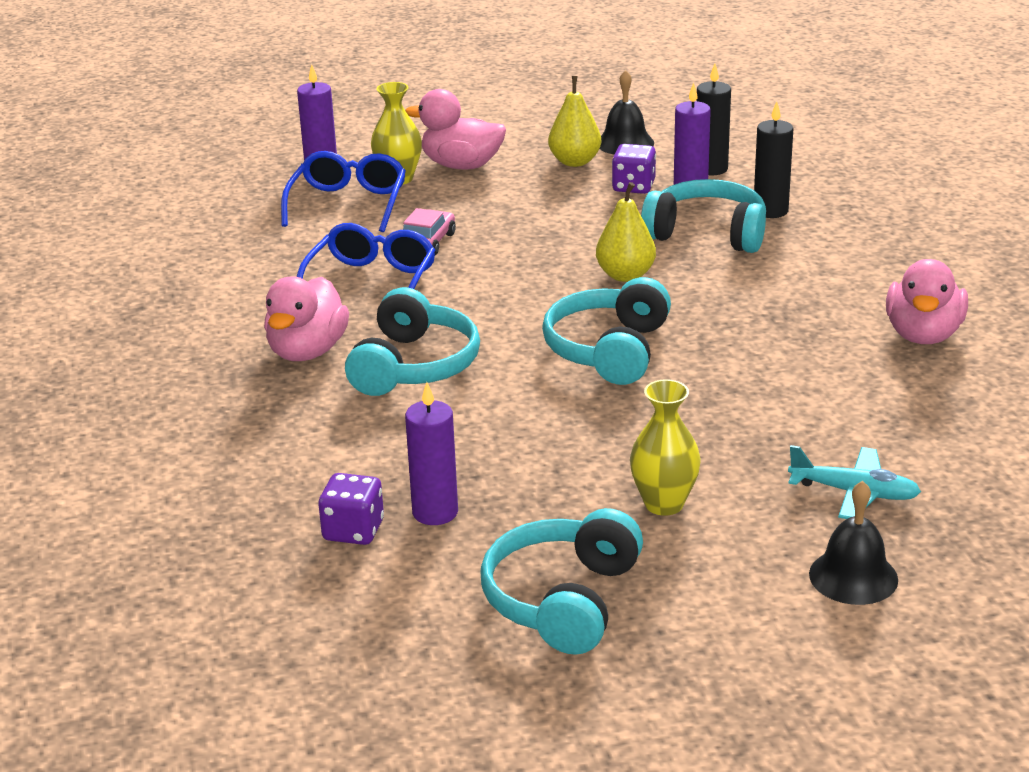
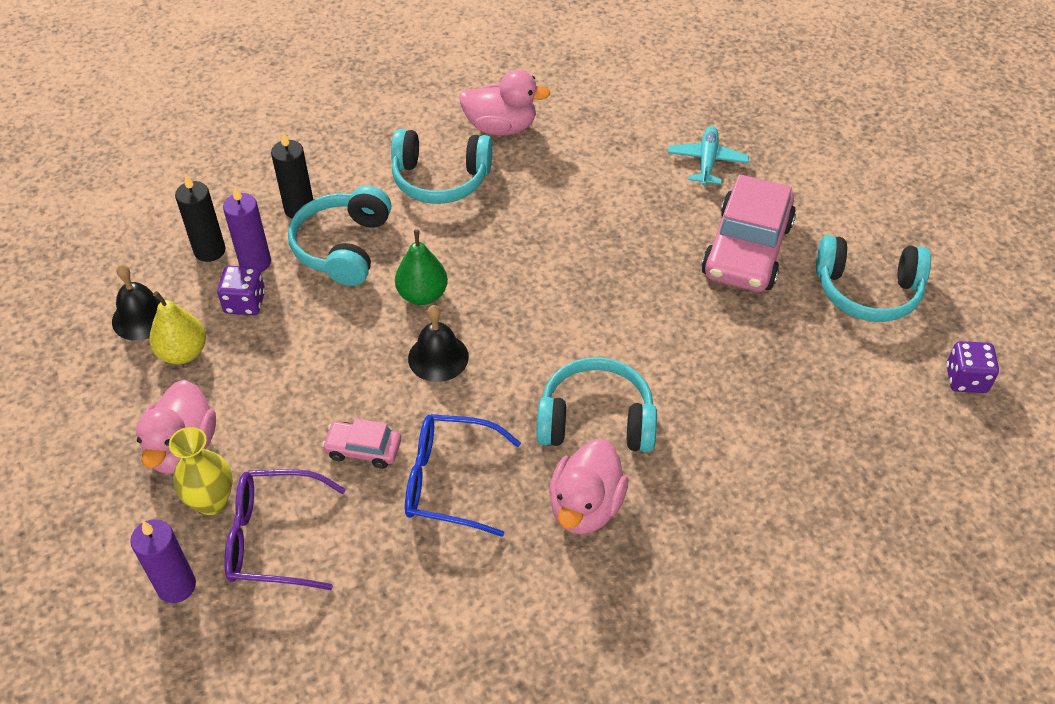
camera: 100 degrees left, 20 degrees up
pink duck [264,276,349,361] -> pink duck turned 105 degrees clockwise [549,439,629,534]
blue glasses [281,151,406,232] -> purple glasses [224,469,346,590]
purple dice [318,473,384,545] -> purple dice moved to [946,341,999,393]
purple candle [405,382,458,525] -> none
turquoise headphones [542,277,671,385] -> turquoise headphones moved to [391,129,493,204]
yellow pear [596,182,656,282] -> green pear [395,230,448,305]
yellow vase [630,379,701,516] -> pink car [701,174,796,292]
black bell [809,480,898,605] -> black bell moved to [408,305,469,382]

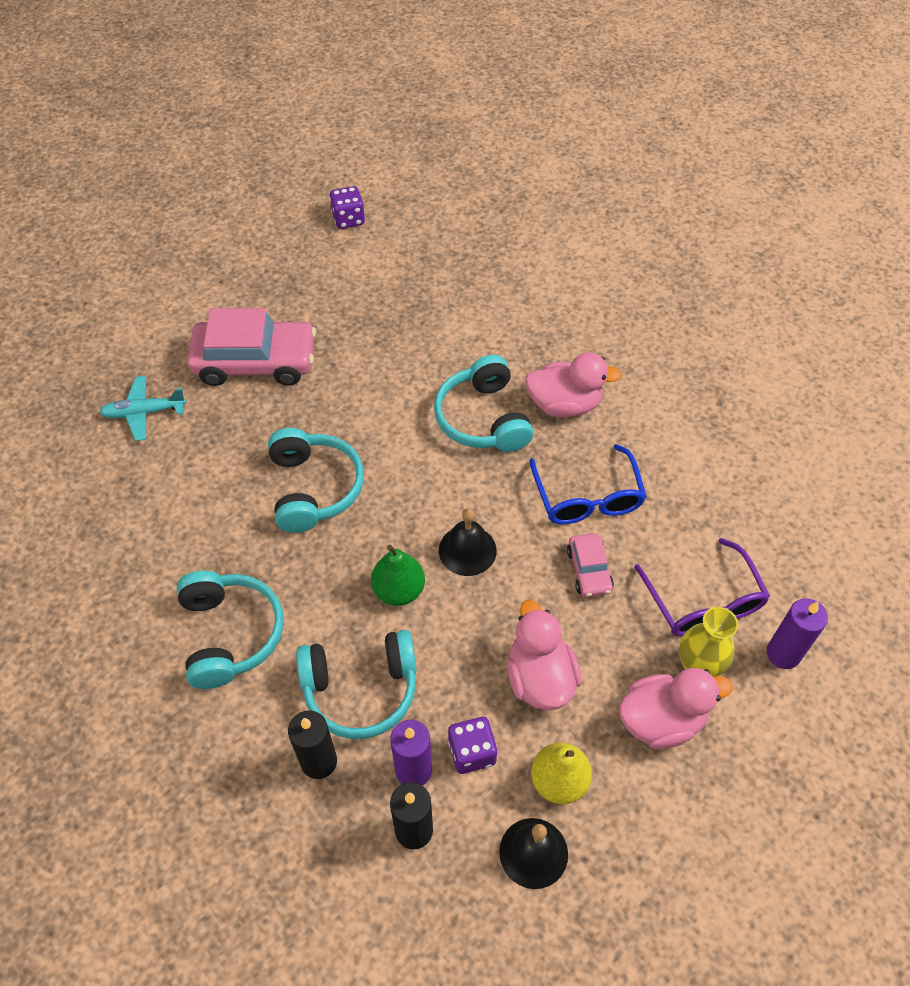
camera: 110 degrees left, 5 degrees up
pink duck [459,70,550,135] -> pink duck moved to [507,600,581,710]
turquoise headphones [816,235,931,322] -> turquoise headphones moved to [268,428,364,533]

